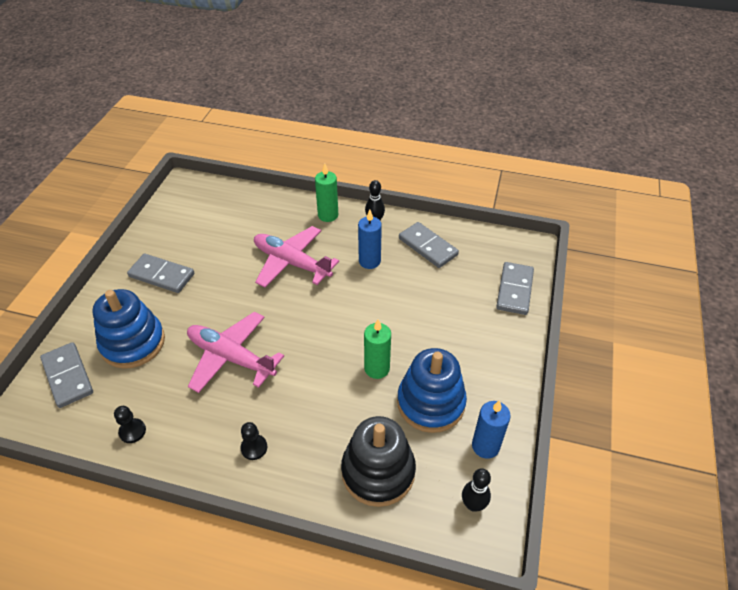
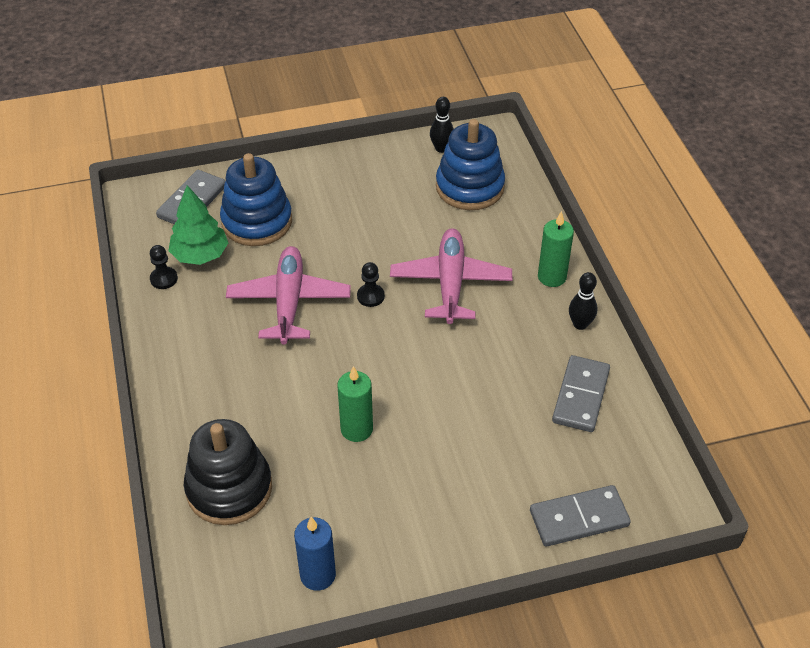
camera: 60 degrees right, 0 degrees up
grey domino [127,254,194,293] -> none
black pawn [240,422,267,460] -> black pawn moved to [357,262,385,307]
blue candle [358,210,382,269] -> none
blue stacking toy [397,348,467,433] -> blue stacking toy moved to [436,119,505,210]
black bowling pin [462,468,491,512] -> black bowling pin moved to [430,97,454,153]
none -> green tree [168,185,228,265]

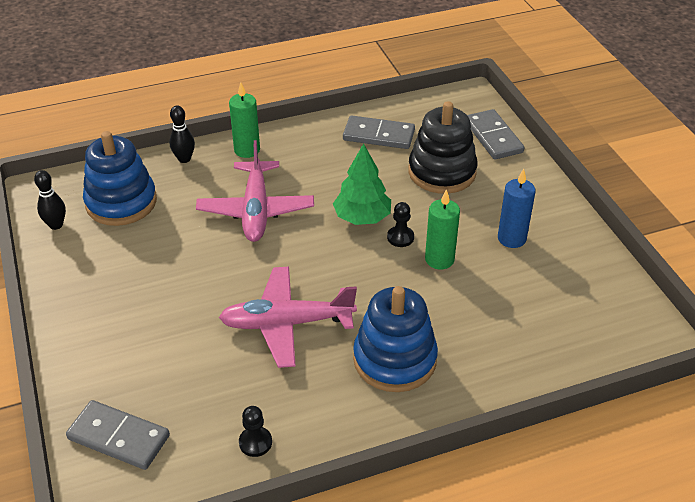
camera: 95 degrees left, 5 degrees down
green tree [168,185,228,265] -> green tree moved to [333,143,391,225]
black stacking toy [184,419,272,525] -> black stacking toy moved to [408,101,478,194]
blue stacking toy [220,153,292,246] -> blue stacking toy moved to [353,286,438,392]
blue candle [294,517,336,591] -> blue candle moved to [498,169,535,248]
black pawn [357,262,385,307] -> black pawn moved to [387,202,414,247]
pink plane [390,228,512,324] -> pink plane turned 90 degrees counterclockwise [196,140,314,242]
black bowling pin [569,272,597,330] -> black bowling pin moved to [170,106,195,163]

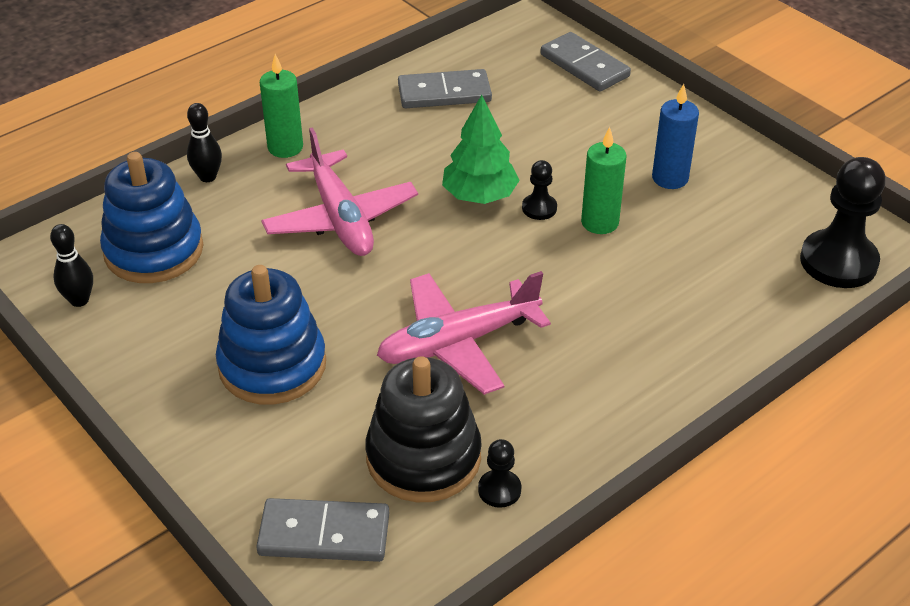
camera: 20 degrees left, 0 degrees up
blue stacking toy [353,286,438,392] -> blue stacking toy moved to [216,265,326,405]
black stacking toy [408,101,478,194] -> black stacking toy moved to [365,356,482,502]
none -> black pawn [800,157,886,288]

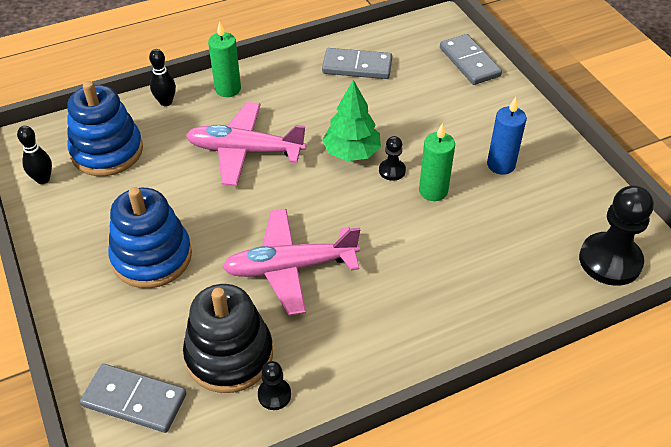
camera: 15 degrees right, 5 degrees up
pink plane [261,127,418,256] -> pink plane turned 105 degrees clockwise [186,102,306,186]

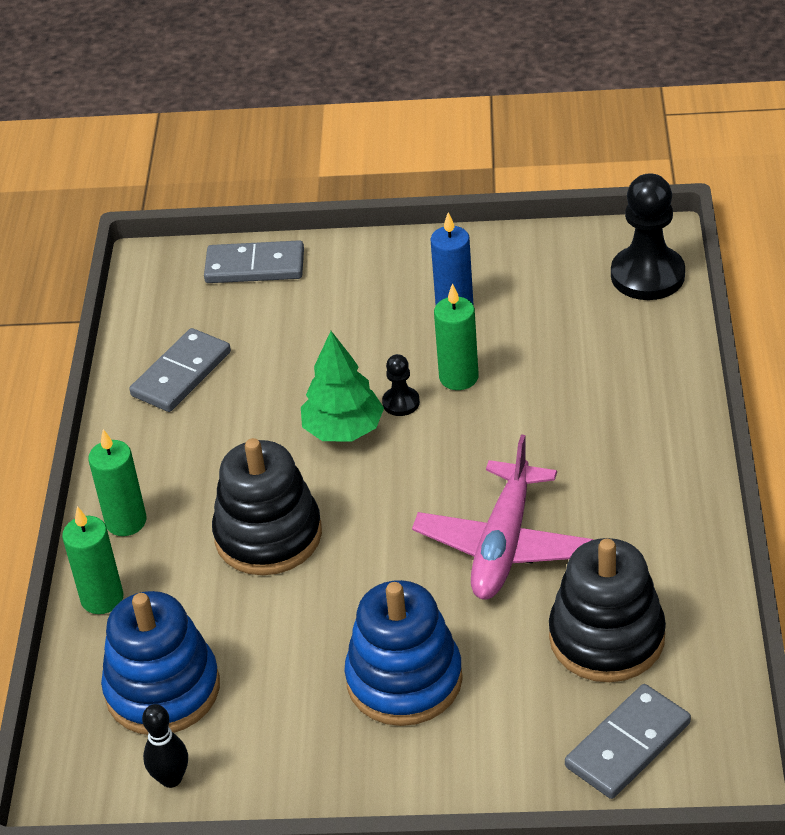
camera: 60 degrees left, 5 degrees down
black bowling pin [149,49,176,106] -> green candle [62,506,124,614]
pink plane [186,102,306,186] -> black stacking toy [212,438,322,575]
black pawn [258,361,291,410] -> none

